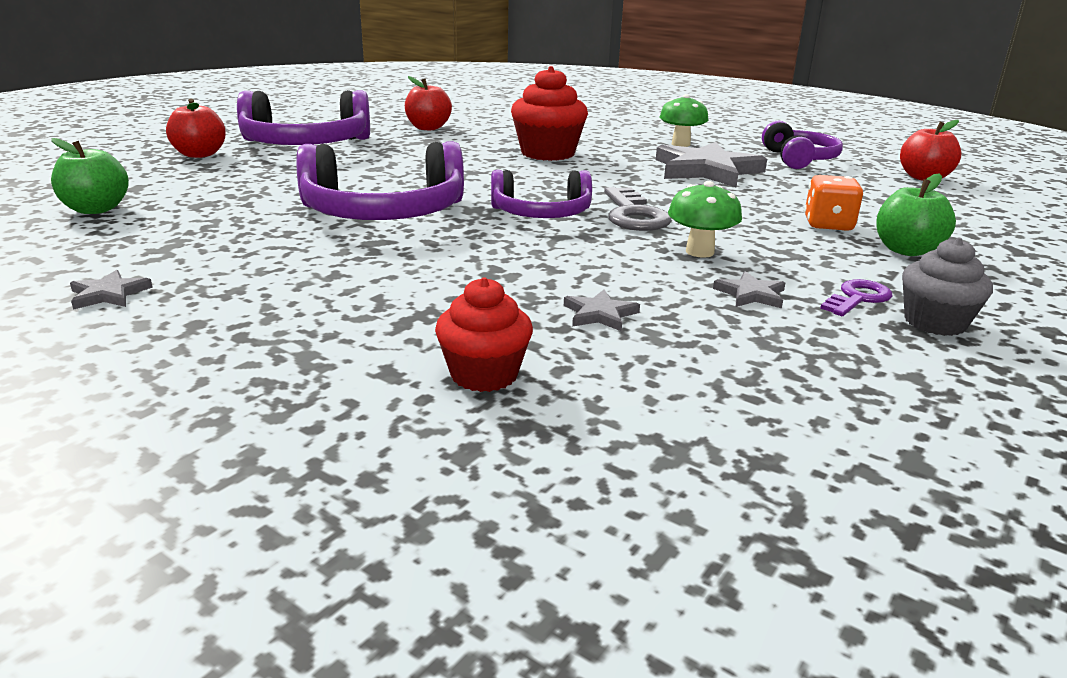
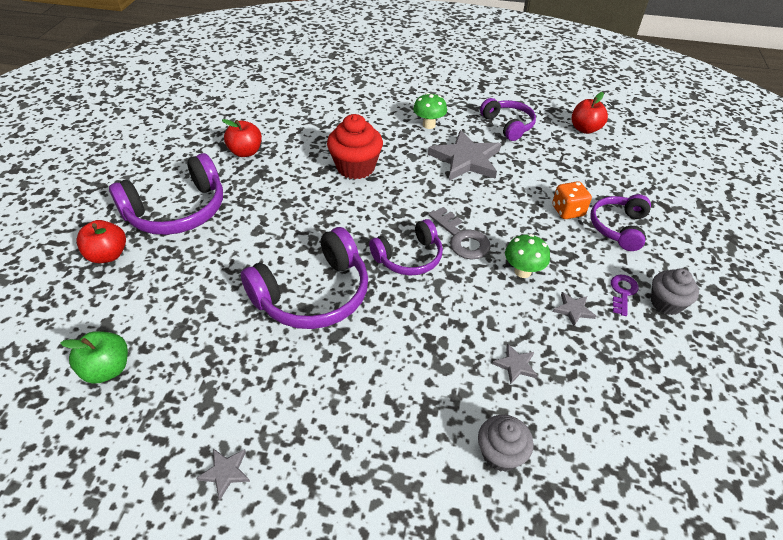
camera: 25 degrees left, 20 degrees up
red cupcake [435,277,533,392] -> grey cupcake [478,415,534,472]
green apple [876,173,956,256] -> purple headphones [590,194,651,251]

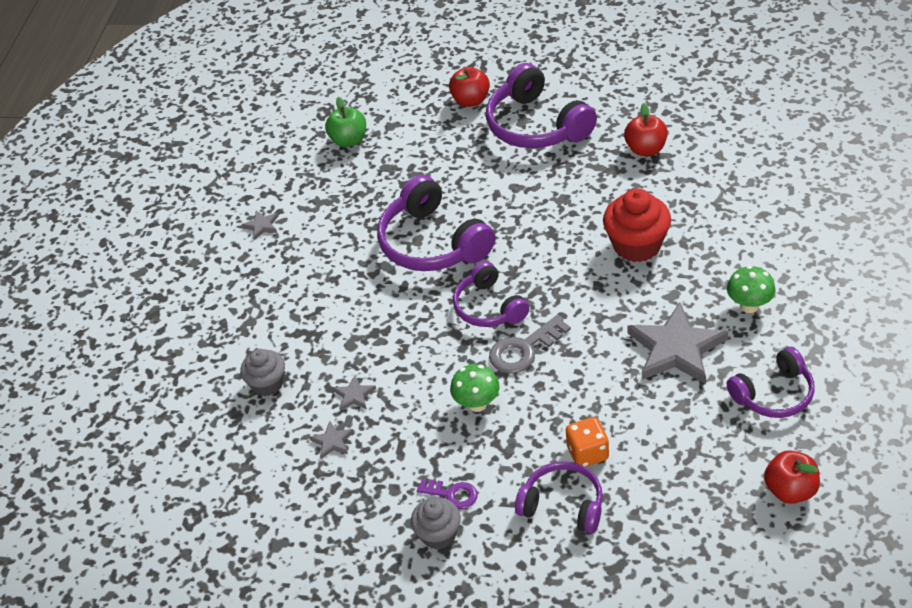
camera: 95 degrees right, 0 degrees up
grey star [553,292,596,327] -> grey star moved to [309,421,354,459]

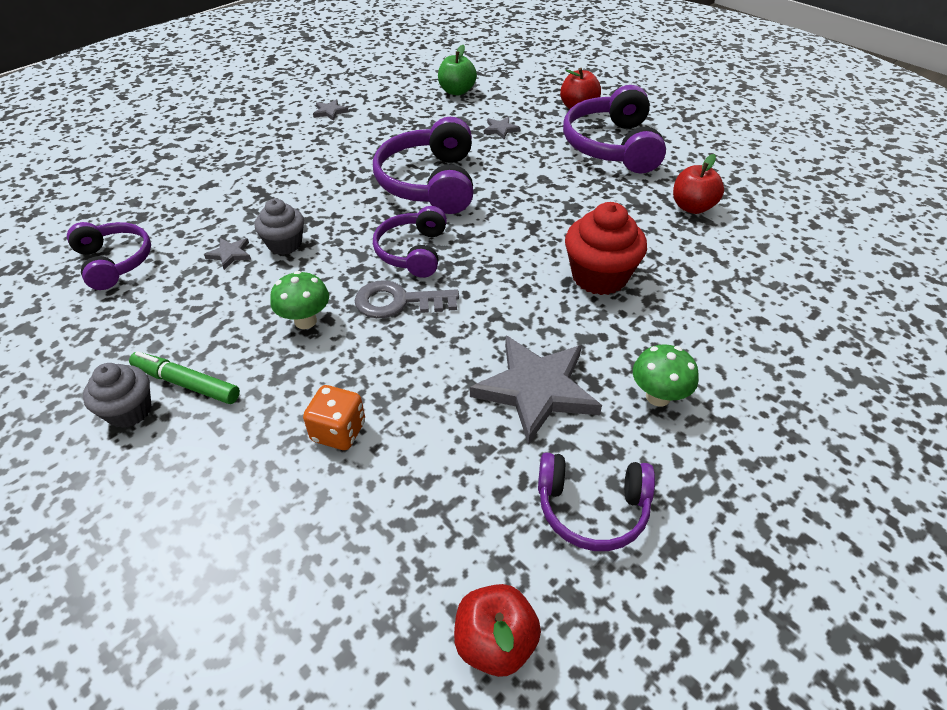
camera: 30 degrees right, 0 degrees up
grey cupcake [240,349,285,396] -> grey cupcake moved to [255,199,304,255]
grey star [309,421,354,459] -> grey star moved to [484,117,520,139]
purple key [417,479,478,509] -> green marker [129,351,240,404]
purple headphones [515,461,603,534] -> purple headphones moved to [67,222,151,290]

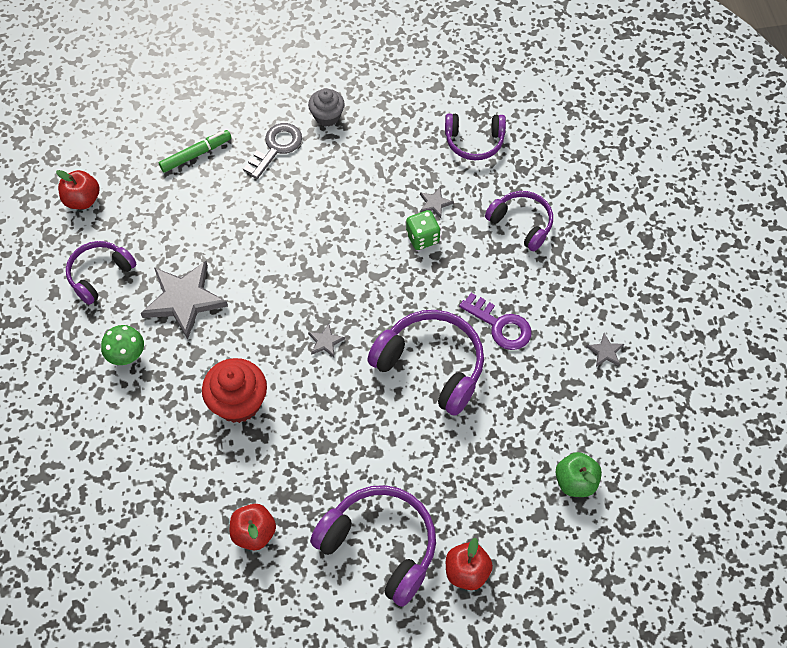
camera: 125 degrees right, 15 degrees up
green marker [129,351,240,404] -> green marker moved to [159,130,231,173]
grey cupcake [255,199,304,255] -> green dice [406,210,440,250]
green mushroom [270,271,329,329] -> none
orange dice [303,385,365,450] -> none
grey key [354,280,459,318] -> grey key moved to [243,123,302,179]
purple headphones [373,206,447,278] -> purple headphones moved to [485,191,553,251]
grey star [484,117,520,139] -> grey star moved to [308,323,345,357]
none -> purple key [459,293,531,350]

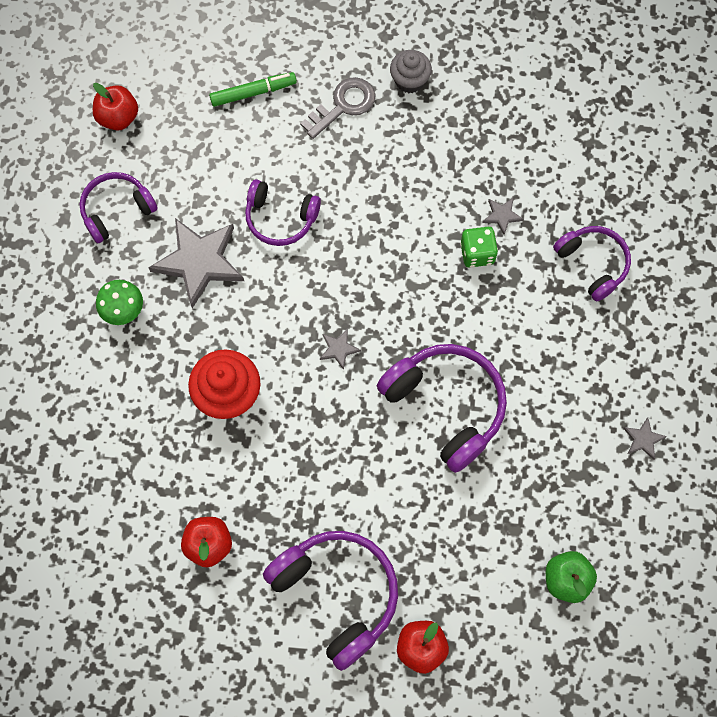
camera: 15 degrees right, 10 degrees up
purple headphones [445,113,506,160] -> purple headphones moved to [245,179,321,246]
purple key [459,293,531,350] -> none

